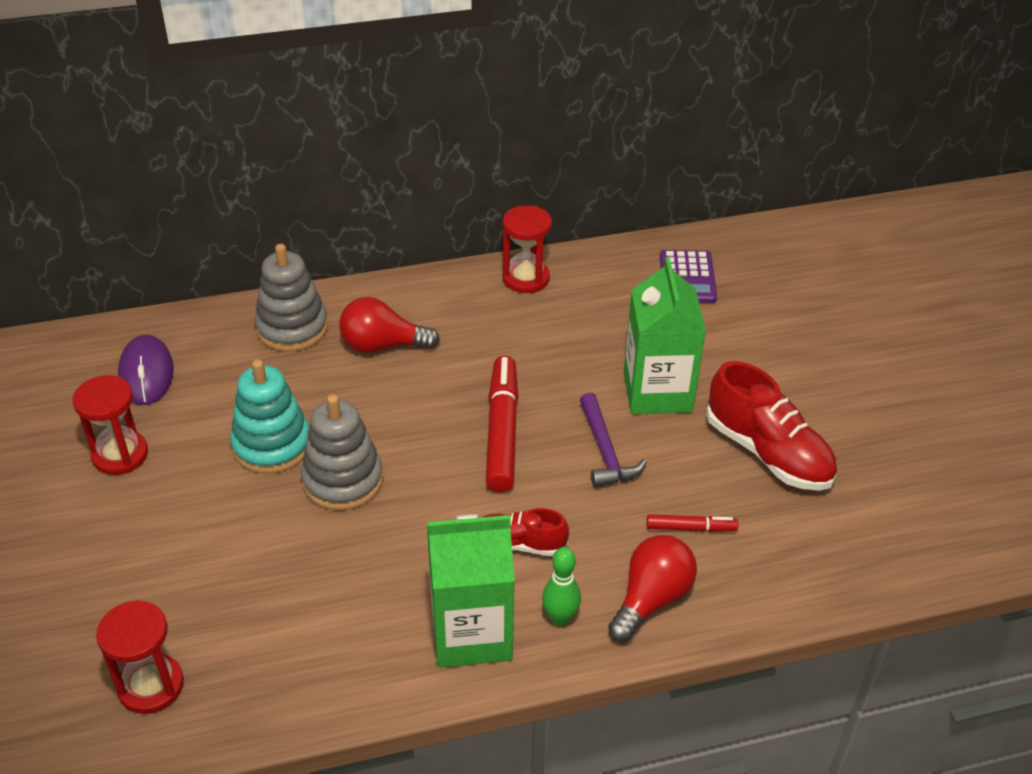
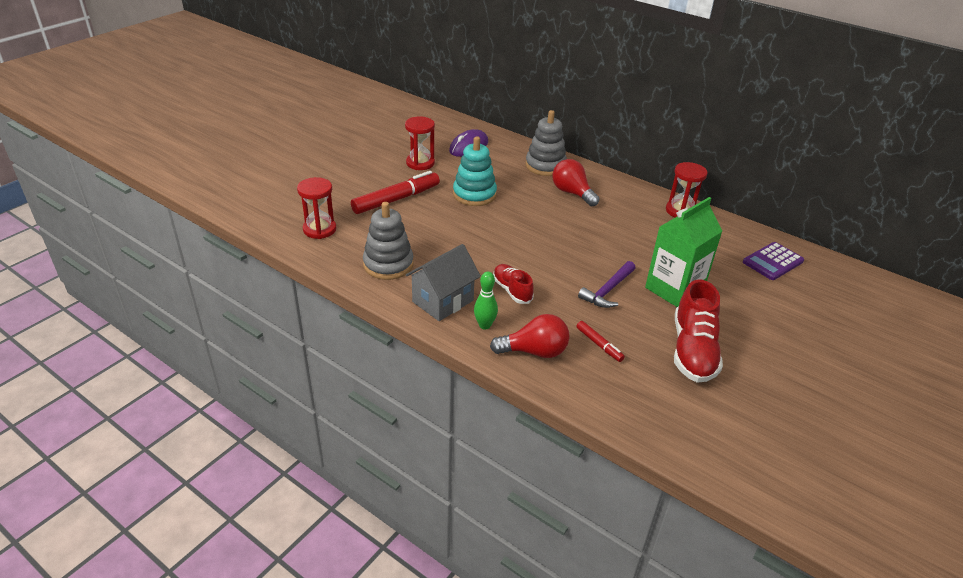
camera: 50 degrees right, 5 degrees down
grey stacking toy [301,394,383,510] -> grey stacking toy moved to [363,202,414,280]
green carton [427,514,515,668] -> grey house [406,244,481,321]
red marker [486,356,518,493] -> red marker moved to [351,171,440,214]

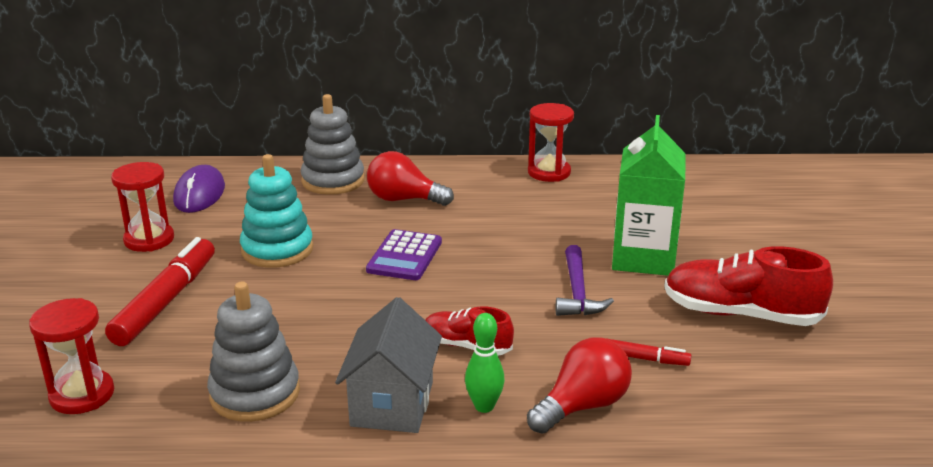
camera: 35 degrees left, 10 degrees down
red shoe [674,280,723,383] -> red shoe turned 135 degrees clockwise [664,246,833,326]
purple calculator [743,242,804,280] -> purple calculator moved to [366,229,442,280]

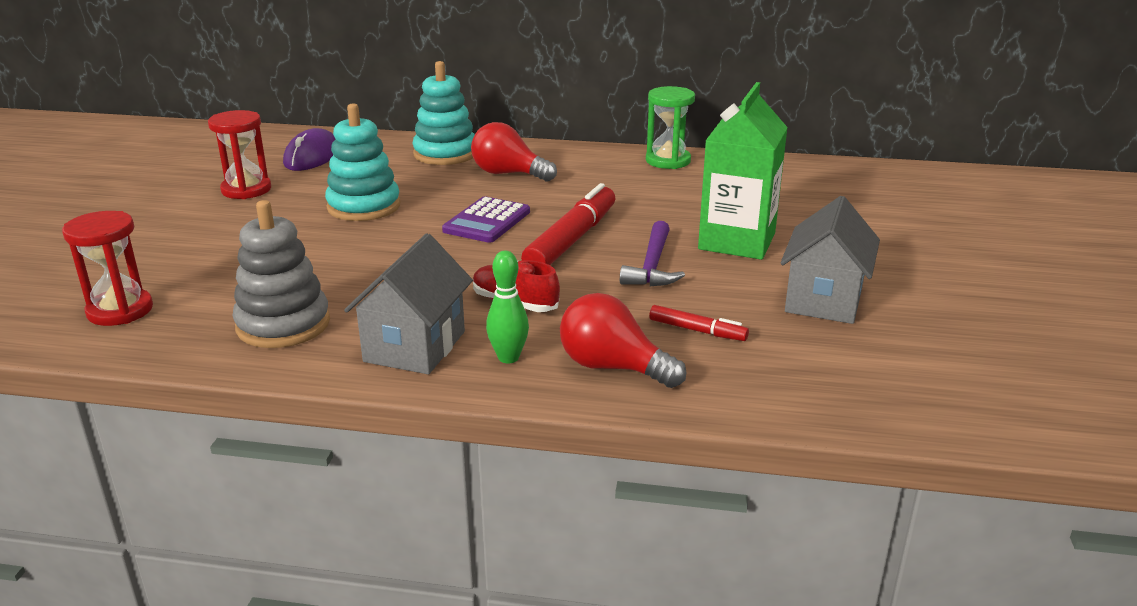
camera: 10 degrees right, 0 degrees up
red marker [105,237,215,346] -> red marker moved to [521,183,615,265]
grey stacking toy [301,94,364,195] -> turquoise stacking toy [412,61,475,165]
red light bulb [527,338,632,434] -> red light bulb turned 120 degrees counterclockwise [560,293,686,388]
red hourglass [528,103,574,182] -> green hourglass [646,86,695,169]
red shoe [664,246,833,326] -> grey house [780,196,880,324]

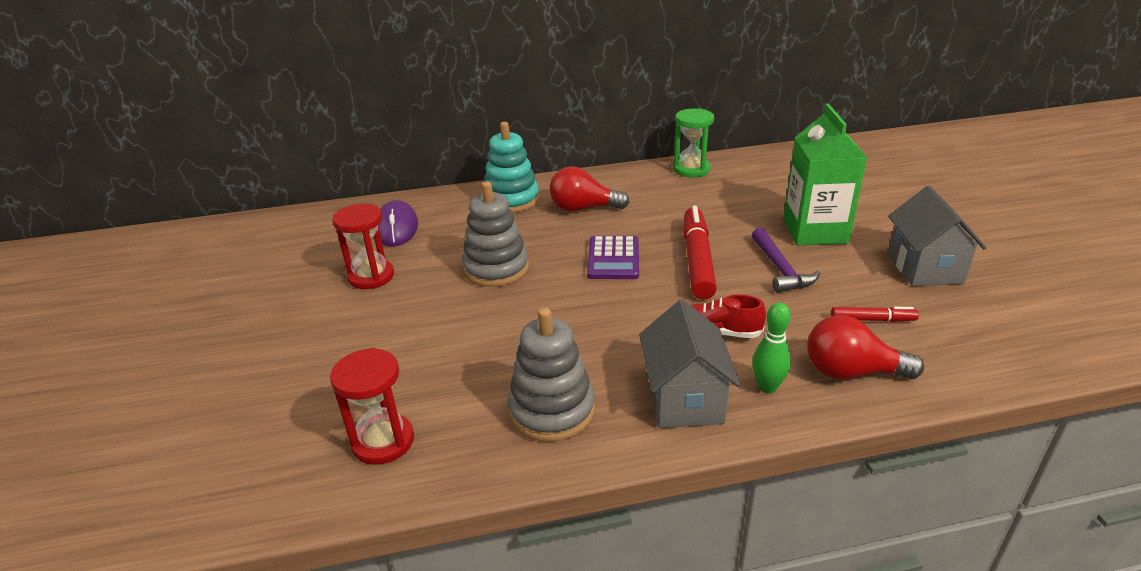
camera: 20 degrees left, 5 degrees up
turquoise stacking toy [325,103,400,221] -> grey stacking toy [462,181,529,287]

